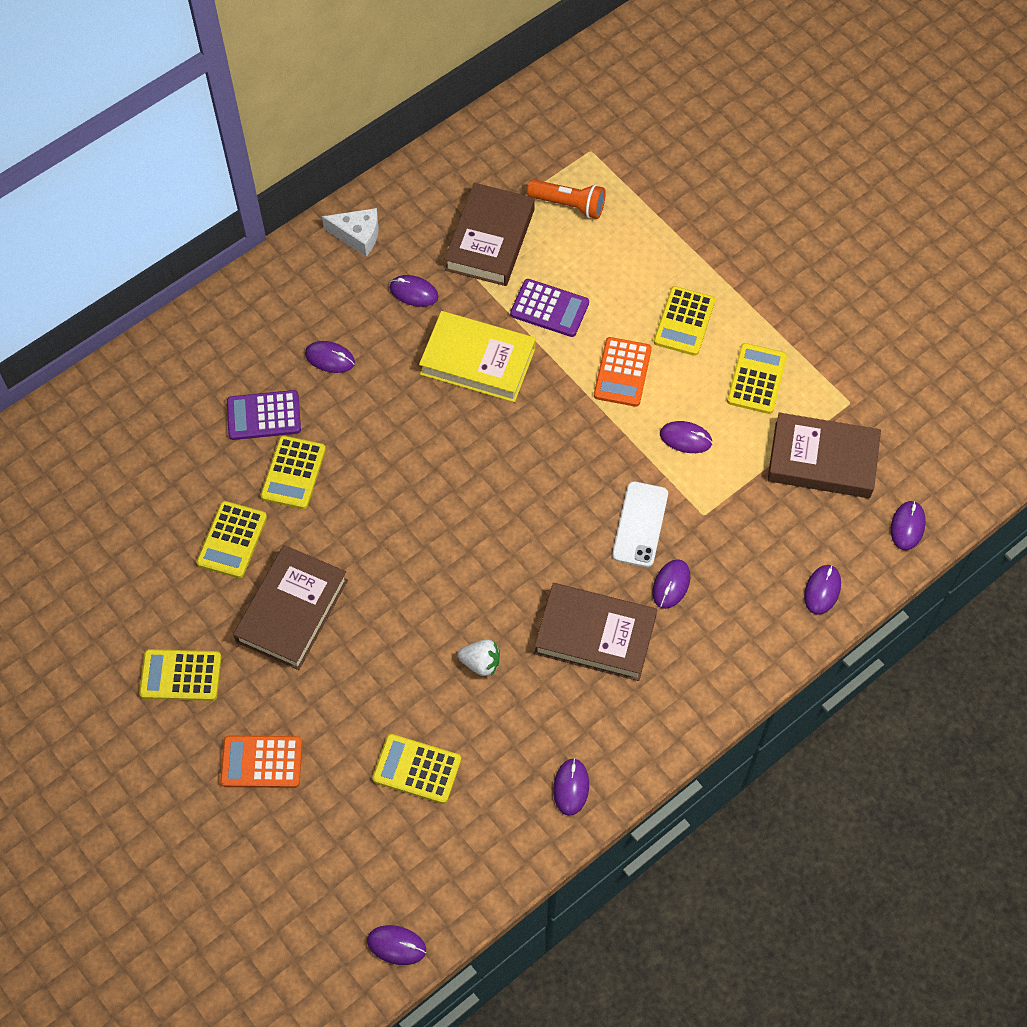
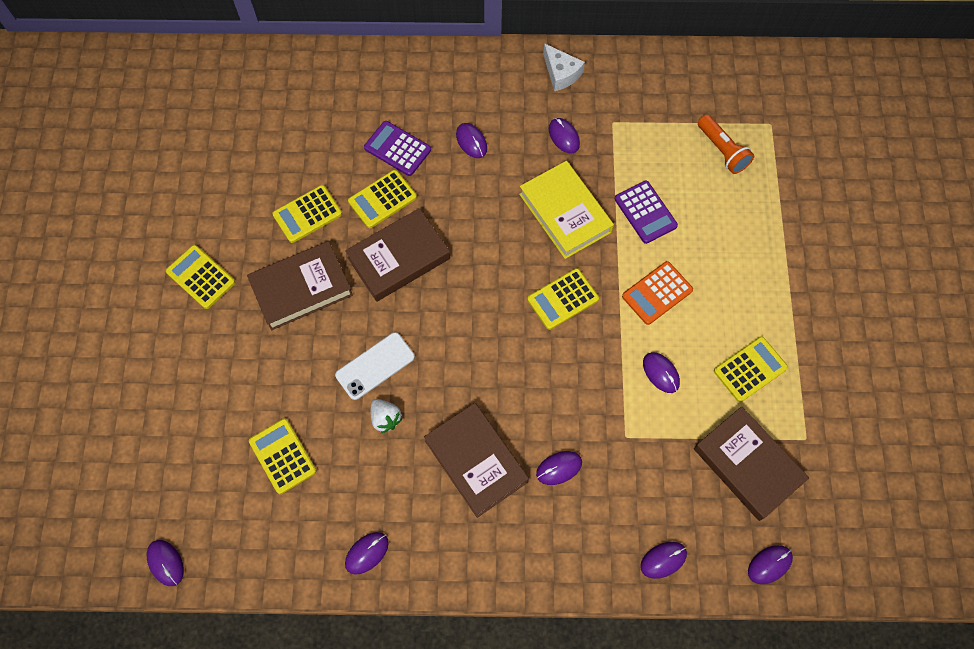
camera: 40 degrees right, 5 degrees up
orange calculator [220,736,302,788] -> none
brown book [444,183,535,286] -> brown book moved to [345,208,450,302]
white phone [612,481,668,567] -> white phone moved to [335,332,415,400]
yellow calculator [654,286,715,356] -> yellow calculator moved to [527,268,599,330]

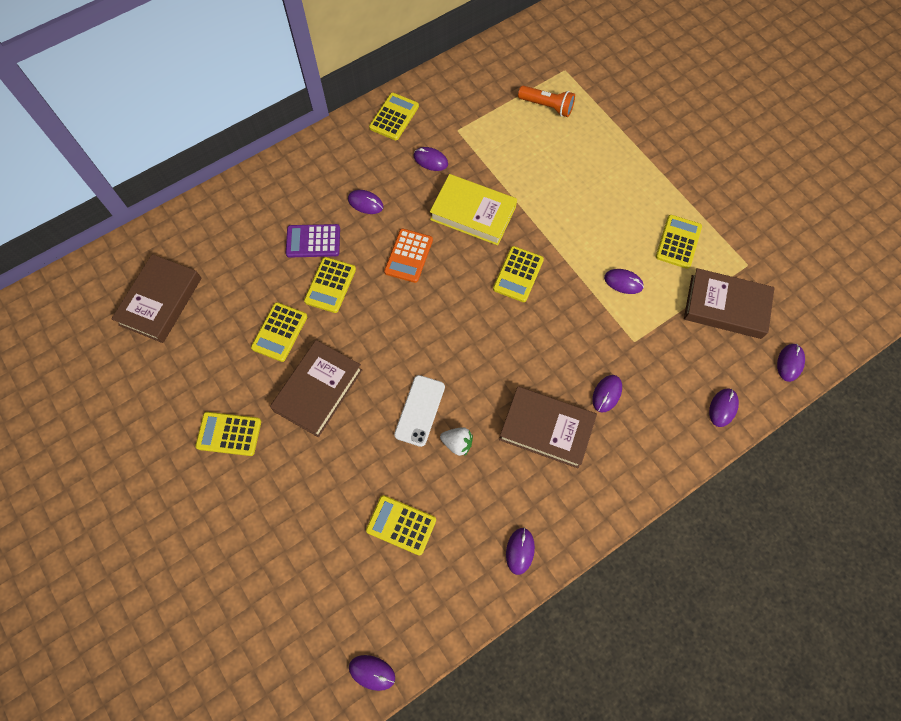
camera: 35 degrees left, 0 degrees up
brown book [345,208,450,302] -> brown book moved to [111,254,201,343]
white cheese [543,43,585,91] -> yellow calculator [369,93,419,140]
purple calculator [615,180,678,244] -> none
orange calculator [622,261,693,325] -> orange calculator moved to [384,229,433,283]

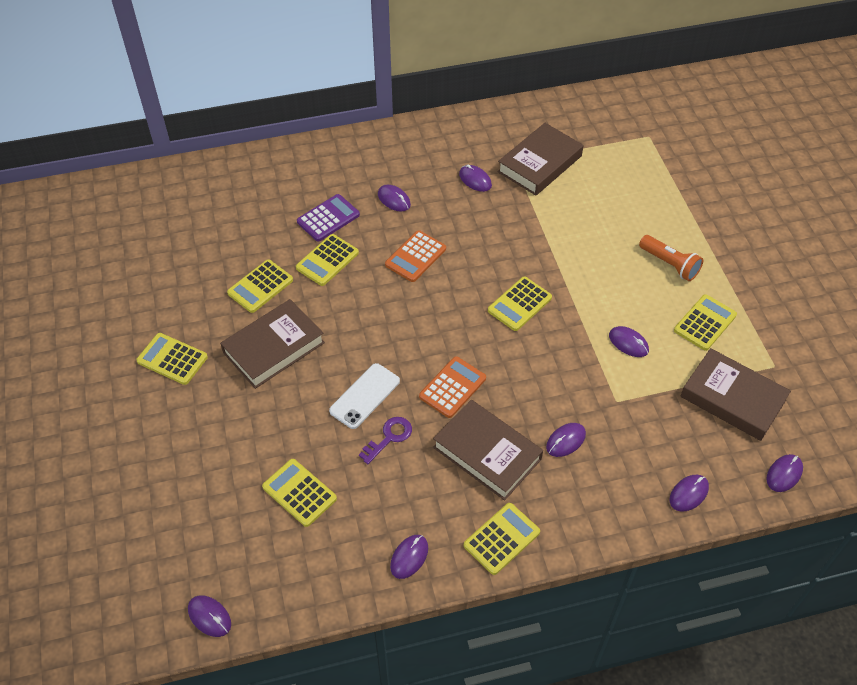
camera: 20 degrees right, 15 degrees down
brown book [111,254,201,343] -> brown book moved to [498,123,583,196]
purple calculator [286,224,340,258] -> purple calculator turned 120 degrees clockwise [297,194,360,242]
yellow calculator [369,93,419,140] -> yellow calculator moved to [464,503,540,575]
yellow book [430,174,517,246] -> none
white strawberry [440,427,473,456] -> purple key [359,417,412,464]
orange flashlight [518,86,575,117] -> orange flashlight moved to [639,235,703,281]
none -> orange calculator [419,356,486,418]

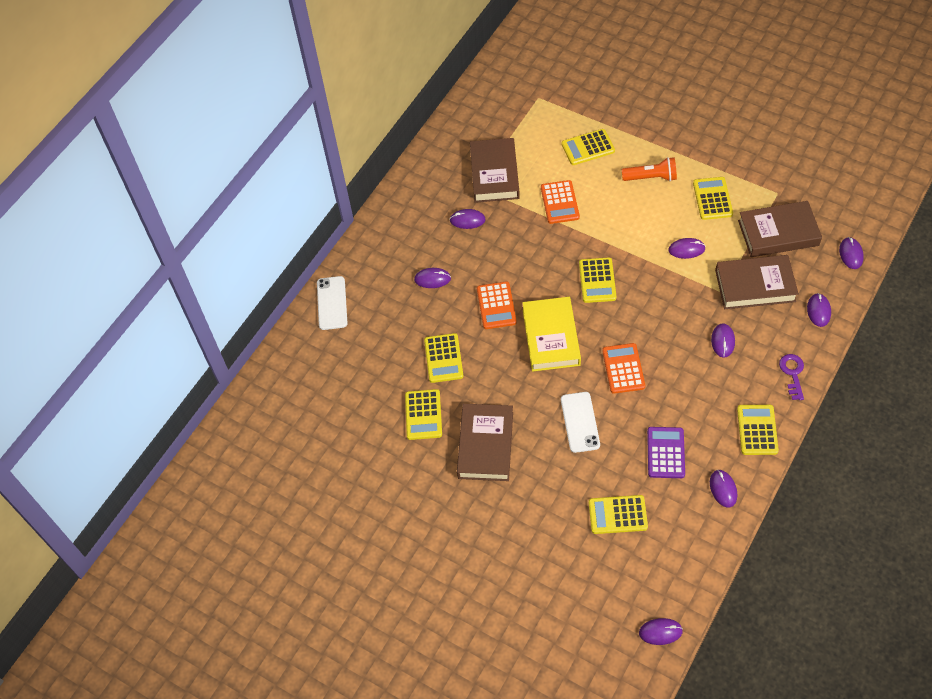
camera: 40 degrees left, 5 degrees up
yellow calculator [136,333,208,385] -> yellow calculator moved to [561,129,615,165]
purple calculator [297,194,360,242] -> purple calculator moved to [647,427,685,478]
purple key [359,417,412,464] -> purple key moved to [779,354,804,400]
brown book [433,400,543,501] -> brown book moved to [715,255,799,309]
none -> white phone [317,276,347,330]
none -> yellow book [522,297,581,372]
none -> orange calculator [541,180,580,224]

